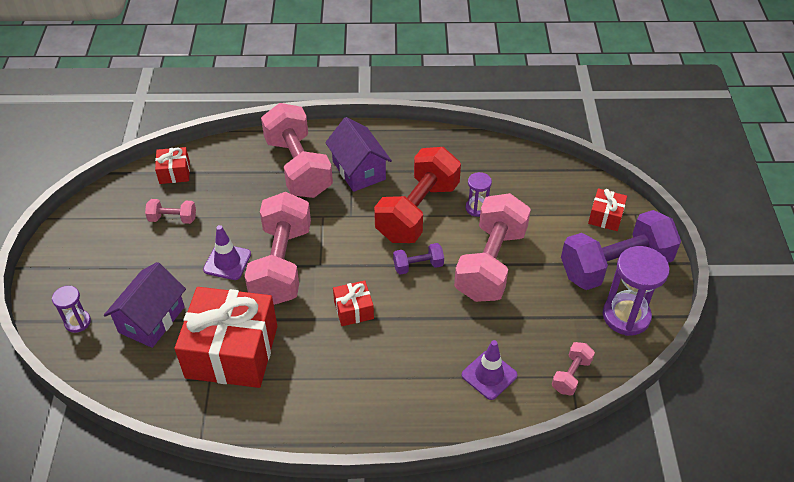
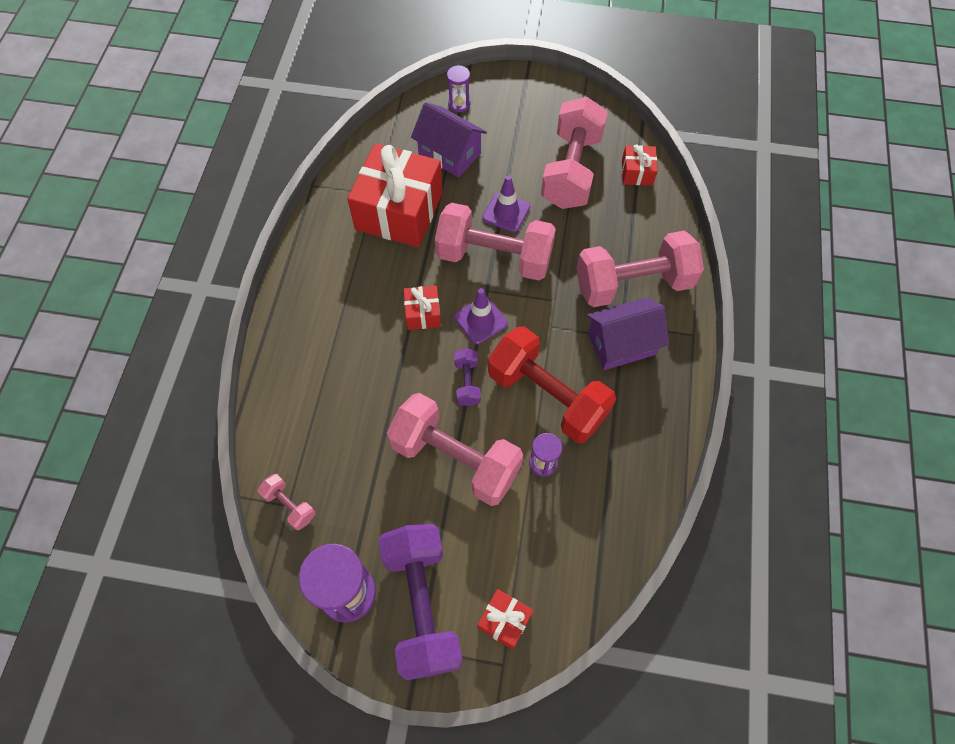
camera: 100 degrees right, 15 degrees up
pink dumbbell [145,199,196,224] -> pink dumbbell [541,97,608,209], size x2.25
purple traffic cone [462,340,518,400] -> purple traffic cone moved to [454,288,508,344]

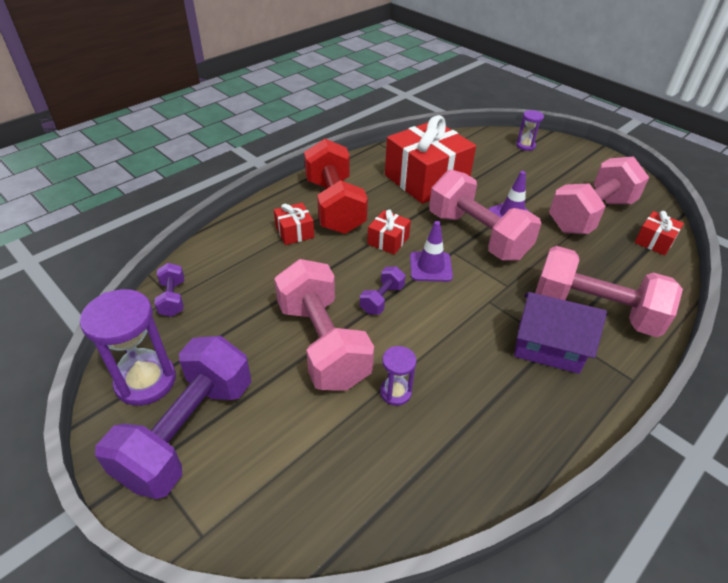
camera: 35 degrees right, 20 degrees down
pink dumbbell [258,474,315,530] -> purple dumbbell [154,263,184,317]
purple house [411,102,487,178] -> none
red gift [478,589,533,650] -> red gift moved to [274,203,314,245]
red dumbbell [488,326,616,443] -> red dumbbell moved to [304,139,368,234]

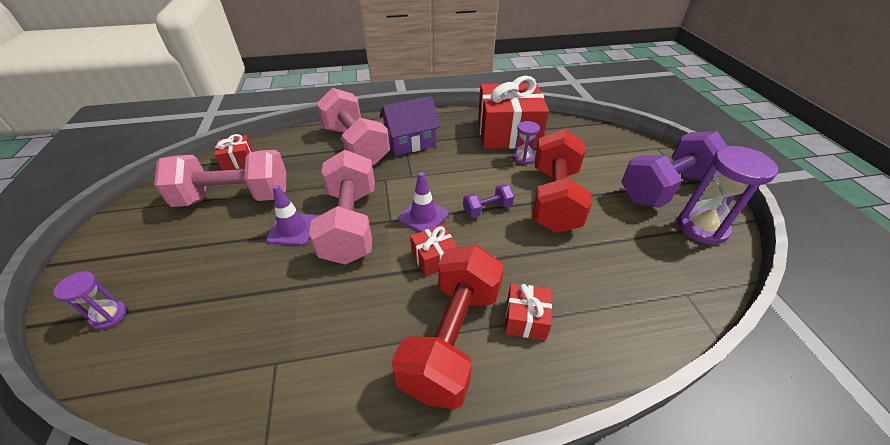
camera: 145 degrees left, 0 degrees up
purple dumbbell [154,263,184,317] -> none
pink dumbbell [274,259,374,391] -> red dumbbell [533,129,592,233]
red gift [385,115,476,204] -> red gift moved to [478,76,549,149]
purple house [514,292,607,374] -> purple house turned 75 degrees counterclockwise [379,96,440,156]

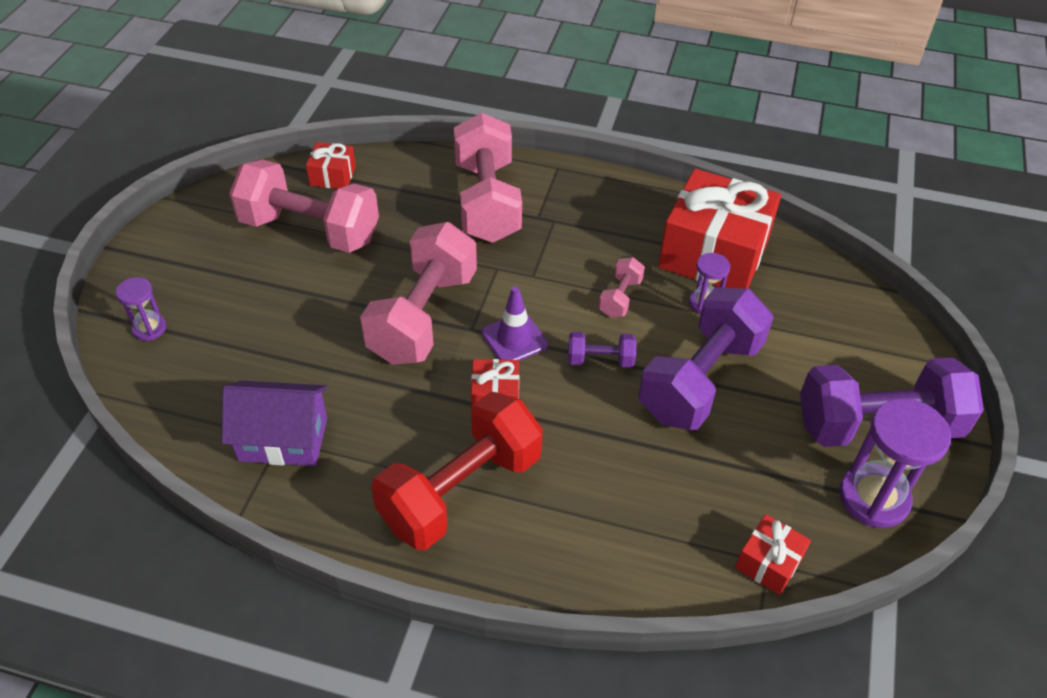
camera: 25 degrees right, 5 degrees up
purple traffic cone [266,185,317,246] -> none
purple house [379,96,440,156] -> purple house moved to [222,381,328,466]
red gift [505,283,552,340] -> red gift moved to [735,514,811,595]
red dumbbell [533,129,592,233] -> purple dumbbell [638,287,774,430]
none -> pink dumbbell [599,257,645,318]

